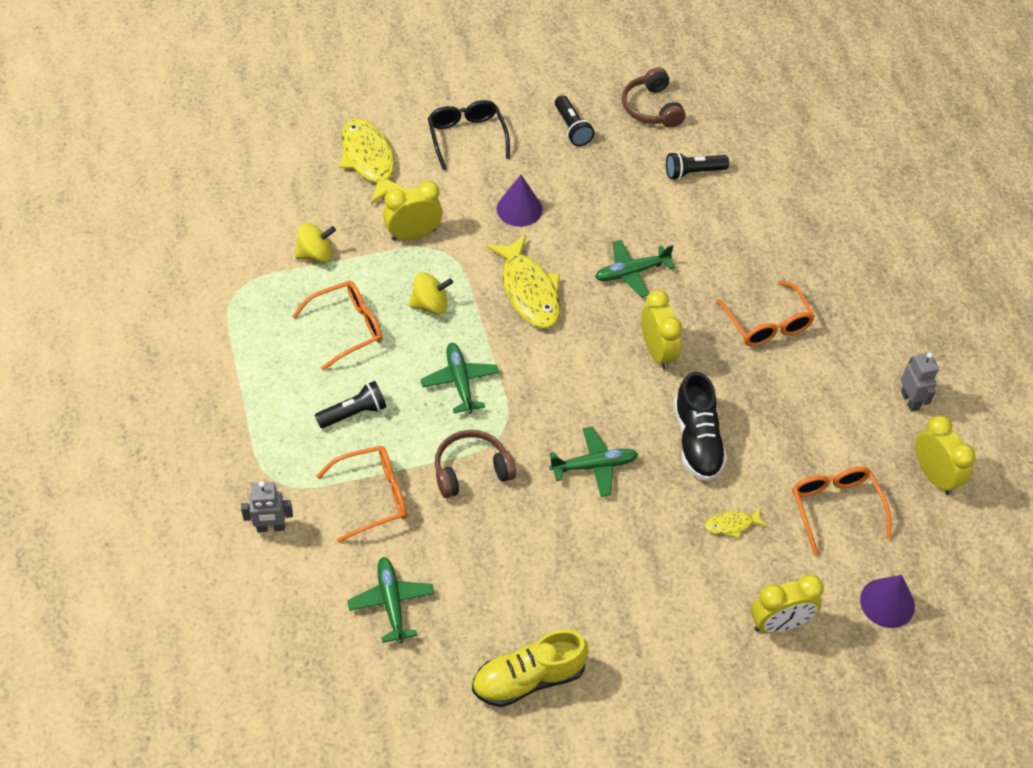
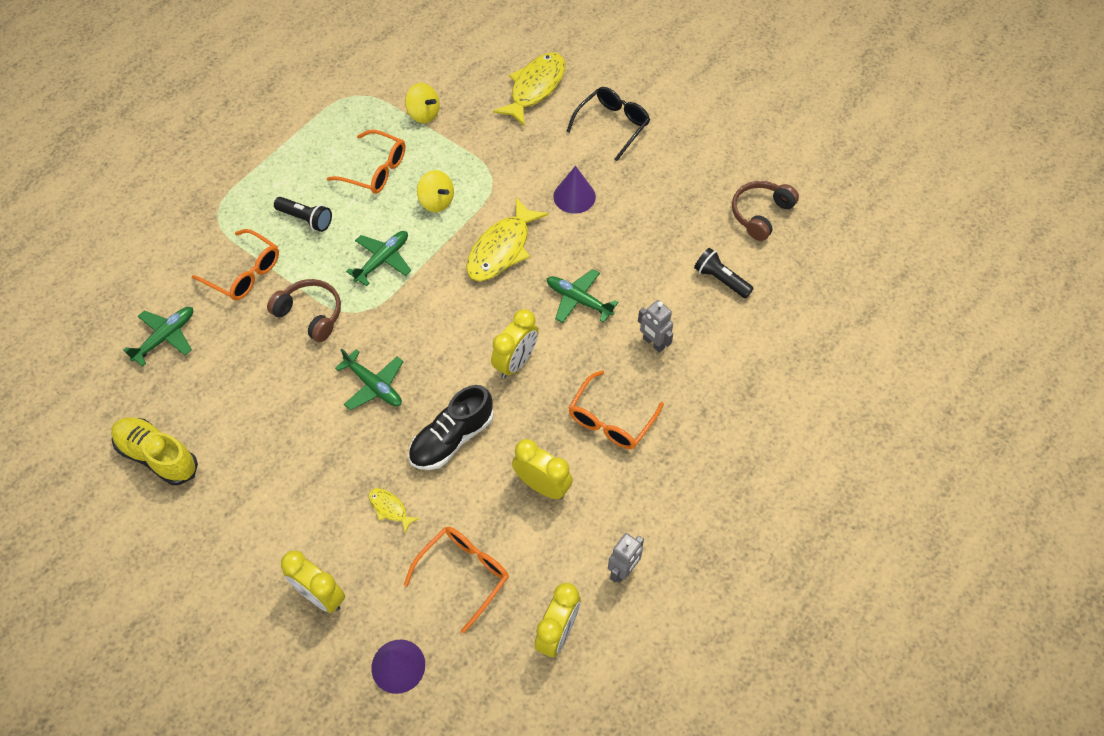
camera: 55 degrees right, 5 degrees up
grey robot [241,481,293,532] -> grey robot moved to [638,300,673,353]
yellow clock [383,181,443,241] -> yellow clock moved to [512,439,573,499]
black flashlight [555,95,594,146] -> none

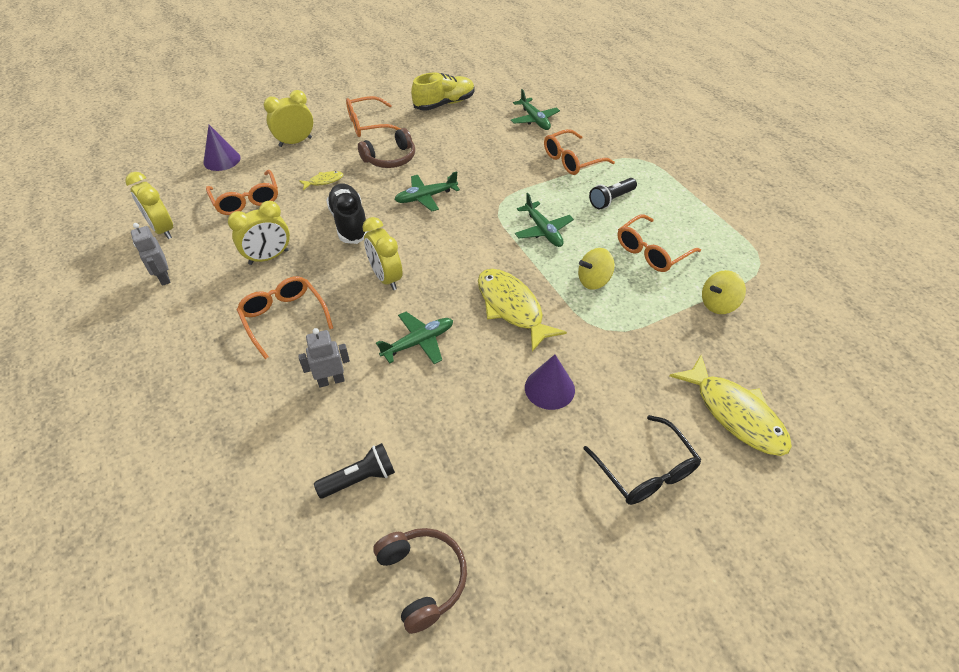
camera: 115 degrees right, 10 degrees down
brown headphones [267,279,341,342] -> brown headphones moved to [358,128,415,168]
none -> orange glasses [346,96,401,137]

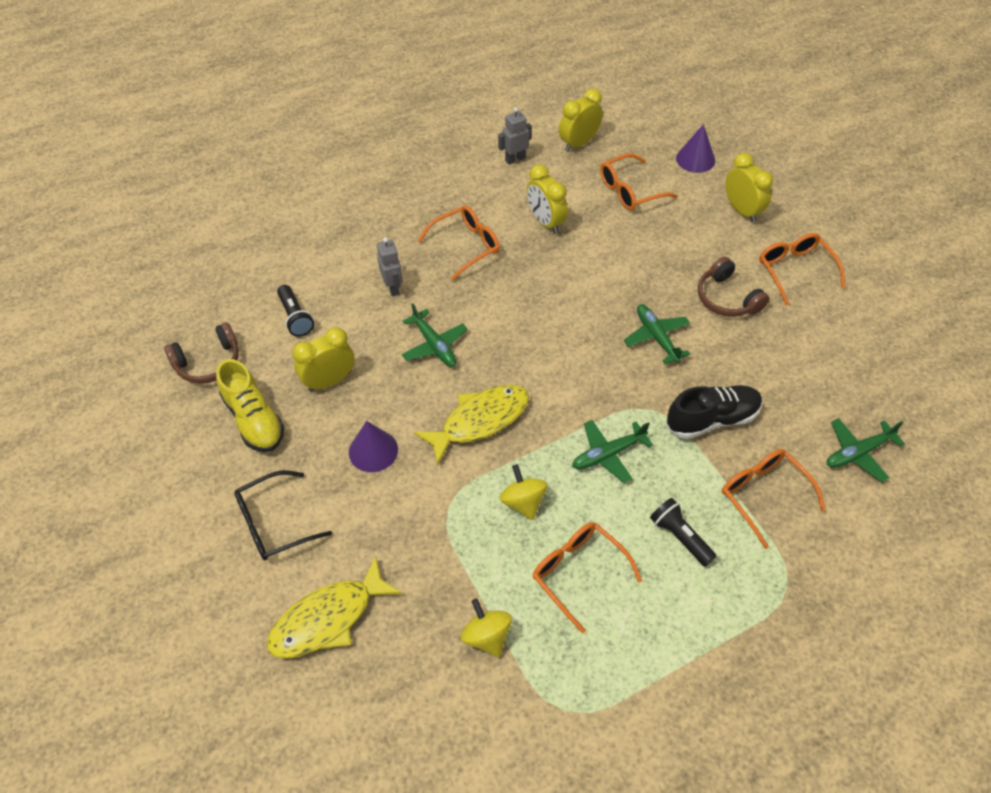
camera: 90 degrees right, 5 degrees up
yellow fish [299,171,343,190] -> none
black shoe [326,183,369,244] -> black shoe moved to [667,385,762,439]
yellow clock [362,217,403,290] -> yellow clock moved to [292,327,355,391]
yellow shoe [411,73,475,111] -> yellow shoe moved to [216,359,285,452]

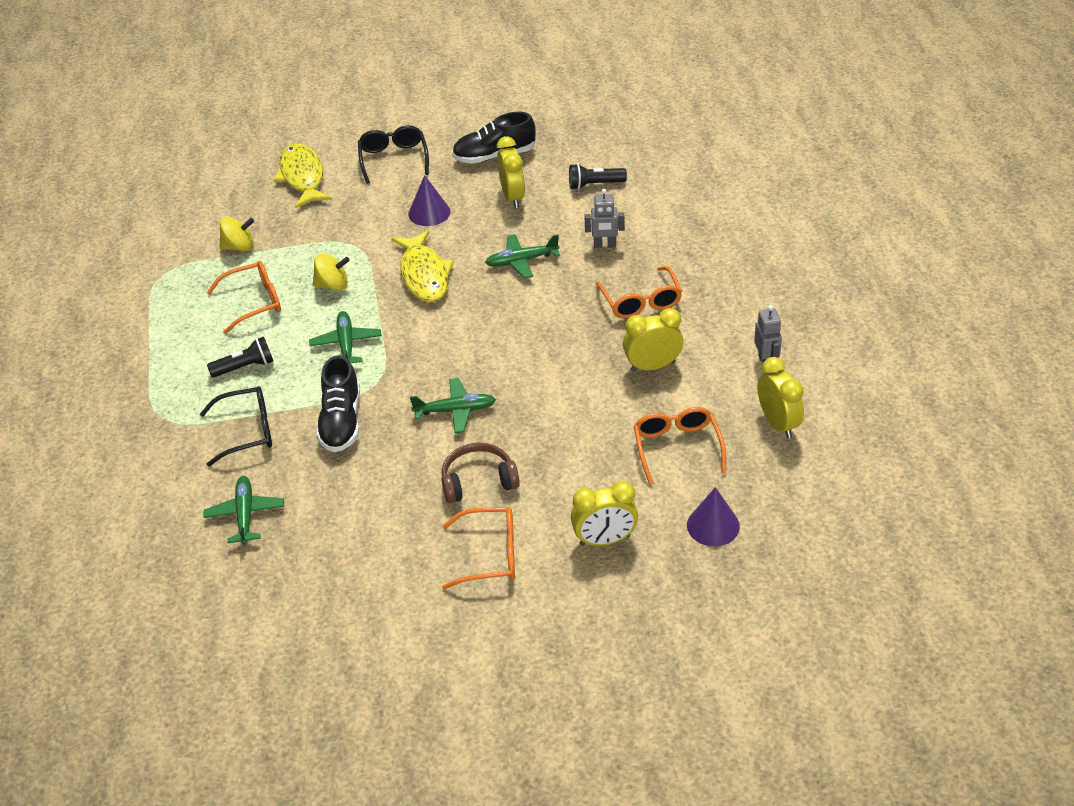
camera: 110 degrees right, 10 degrees down
brown headphones [164,323,239,384] -> none
yellow shoe [216,359,285,452] -> black shoe [452,112,536,164]
orange glasses [722,449,826,549] -> black glasses [200,386,272,466]

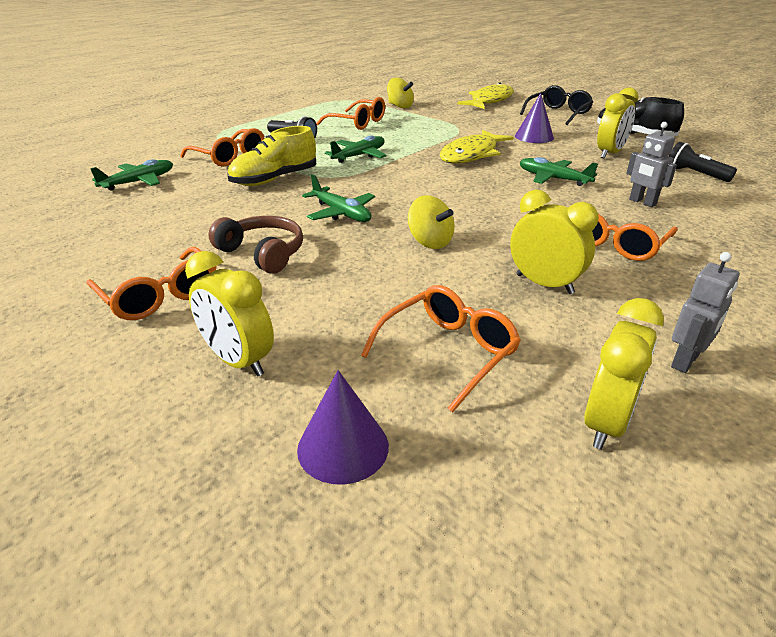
camera: 50 degrees right, 10 degrees down
black glasses [200,386,272,466] -> orange glasses [180,128,265,167]
yellow spinning top [313,253,350,291] -> yellow spinning top moved to [408,195,454,249]
black shoe [316,355,360,452] -> yellow shoe [228,126,316,186]

